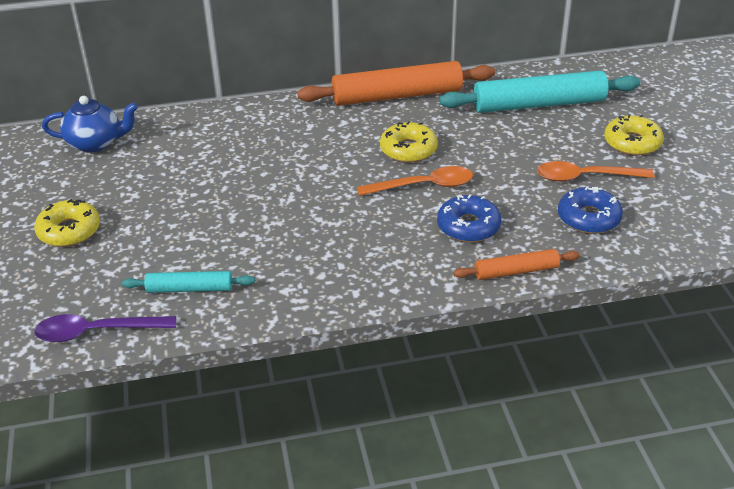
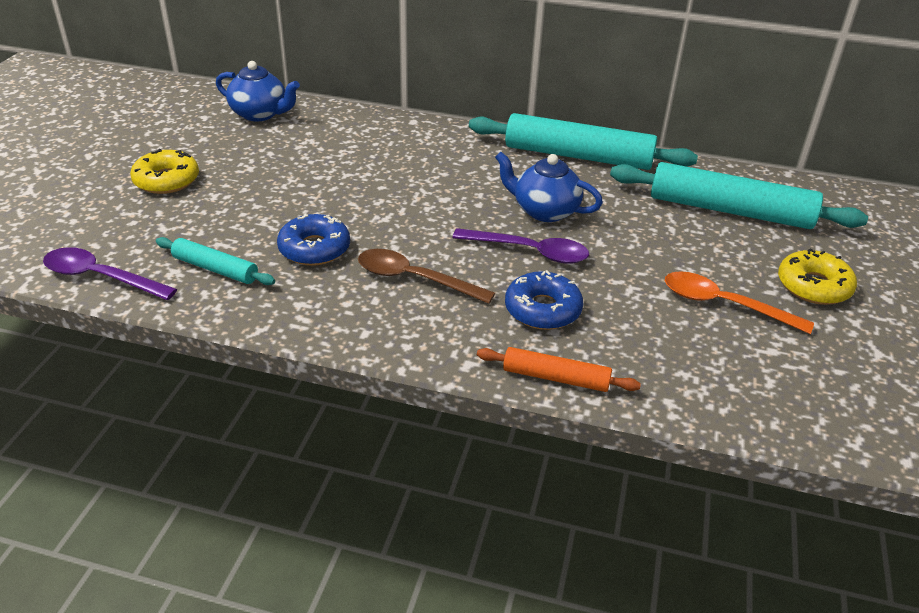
camera: 25 degrees right, 0 degrees up
orange rolling pin [297,61,495,106] -> turquoise rolling pin [469,113,698,170]
orange spoon [357,166,473,196] -> purple spoon [452,228,589,264]
yellow donut [380,121,438,163] -> blue teapot [495,152,603,222]
blue donut [558,186,623,234] -> blue donut moved to [277,214,350,266]
none -> brown spoon [358,249,495,304]

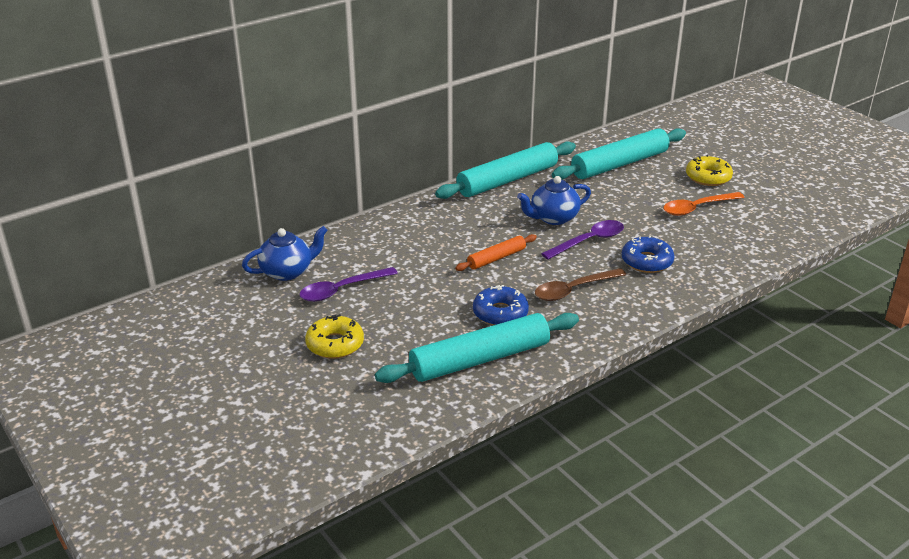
camera: 50 degrees left, 5 degrees down
purple spoon [43,247,177,300] -> purple spoon moved to [299,267,398,302]
turquoise rolling pin [156,237,275,285] -> turquoise rolling pin [375,313,579,383], size x1.94
orange rolling pin [477,347,641,392] -> orange rolling pin moved to [455,234,537,271]

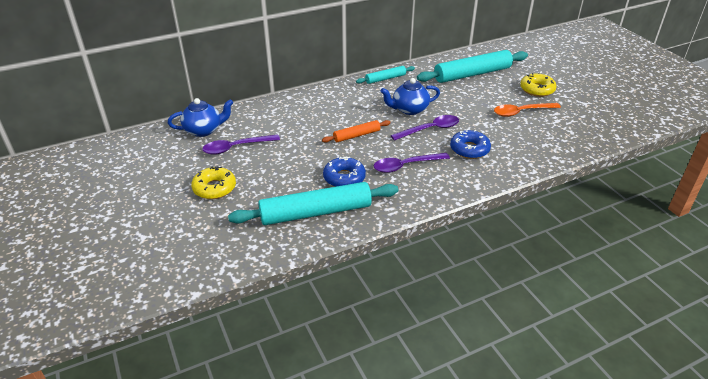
camera: 10 degrees right, 5 degrees up
turquoise rolling pin [435,141,576,199] -> turquoise rolling pin [356,66,415,84], size x0.52
brown spoon [535,268,626,301] -> purple spoon [374,153,450,173]

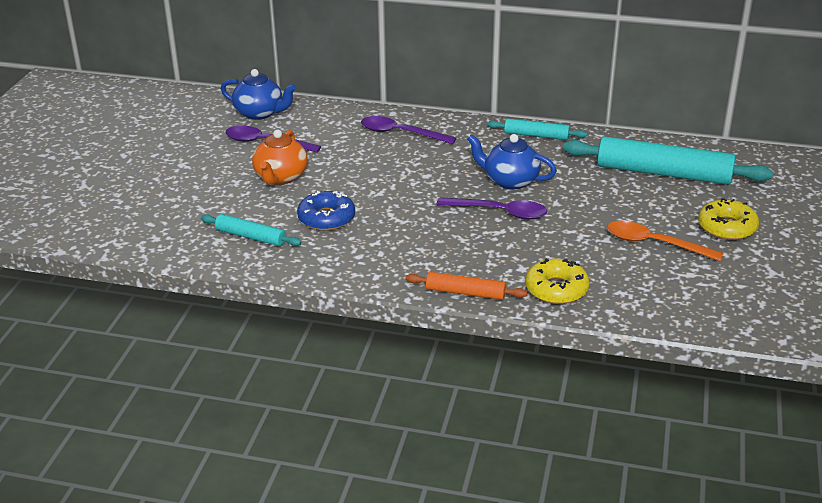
camera: 40 degrees right, 5 degrees down
yellow donut [191,166,236,199] -> yellow donut moved to [525,258,590,304]
turquoise rolling pin [228,182,398,225] -> turquoise rolling pin [201,214,302,246], size x0.52
orange rolling pin [322,120,391,143] -> orange rolling pin moved to [406,272,527,300]
purple spoon [374,153,450,173] -> purple spoon moved to [361,116,457,144]
blue donut [450,130,491,159] -> none
none -> orange teapot [252,130,308,185]

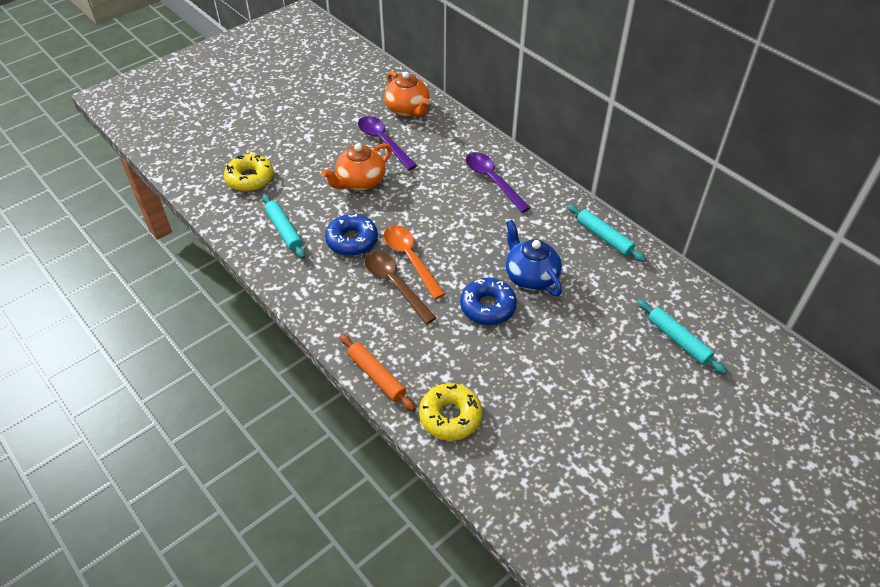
camera: 35 degrees right, 15 degrees up
blue teapot [221,69,296,120] -> orange teapot [384,71,430,117]
purple spoon [437,197,547,220] -> blue donut [460,278,517,325]
turquoise rolling pin [563,136,773,185] -> turquoise rolling pin [637,299,727,374], size x0.52
orange spoon [607,221,723,261] -> orange spoon moved to [384,225,445,299]
yellow donut [698,198,759,240] -> yellow donut moved to [224,154,274,192]
none -> brown spoon [364,251,436,324]

